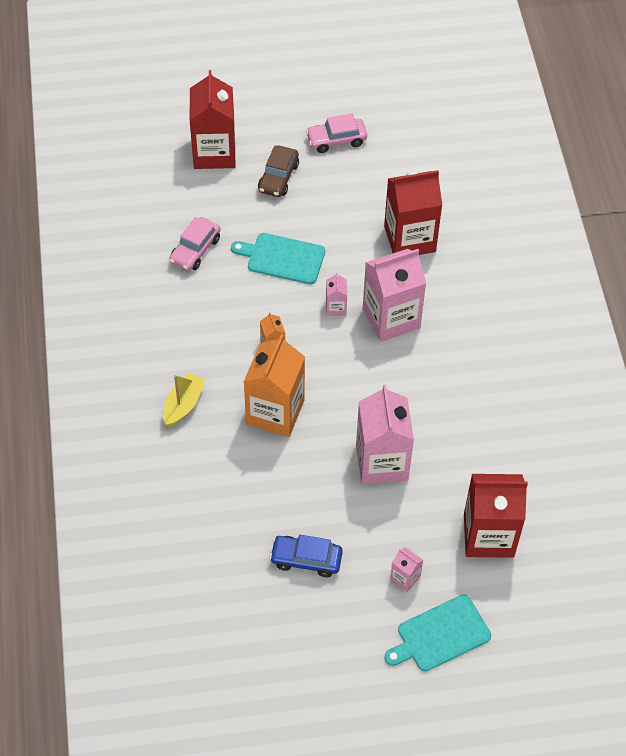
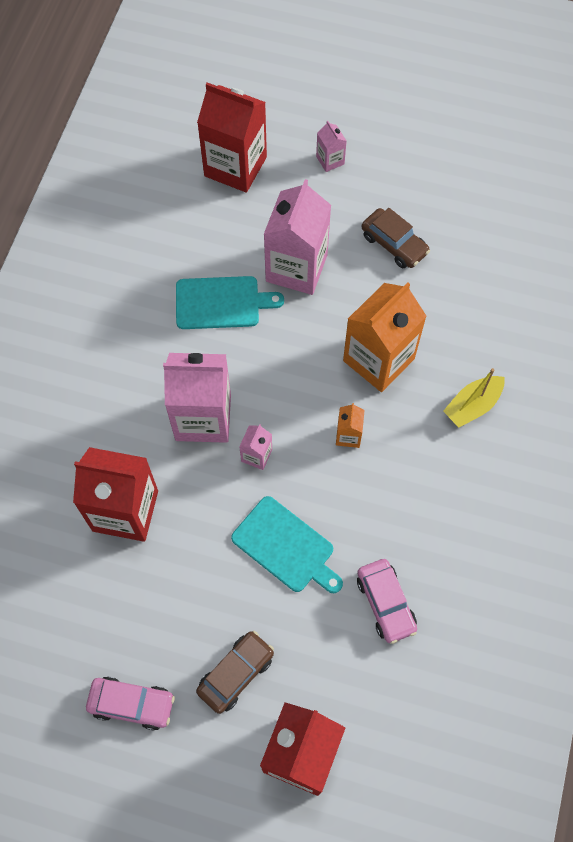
camera: 155 degrees left, 10 degrees up
pink car [169,217,220,271] -> pink car turned 105 degrees clockwise [357,559,417,644]
blue car [270,535,343,577] -> none
turquoise cutting board [384,594,491,672] -> turquoise cutting board moved to [176,276,284,329]
none -> brown car [362,208,430,268]

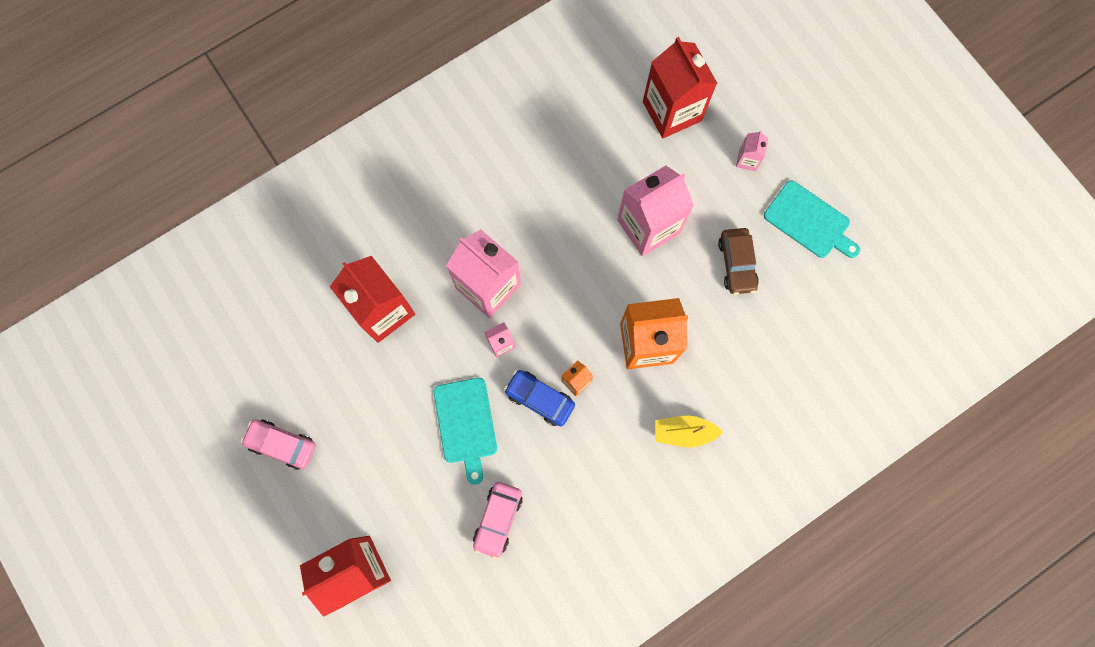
camera: 40 degrees right, 10 degrees up
pink car [86,676,175,730] -> pink car turned 150 degrees clockwise [241,420,316,470]
turquoise cutting board [176,276,284,329] -> turquoise cutting board moved to [764,180,860,258]
brown car [196,631,274,714] -> none
none -> blue car [504,370,575,426]

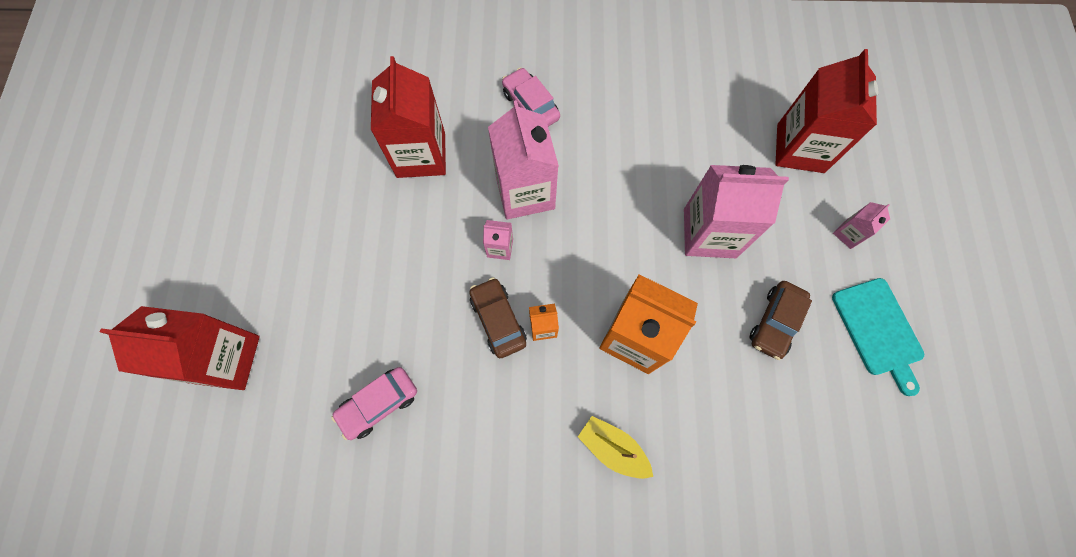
camera: 35 degrees right, 5 degrees down
pink car [241,420,316,470] -> pink car moved to [502,67,560,126]
turquoise cutting board [434,378,497,485] -> none
blue car [504,370,575,426] -> brown car [469,277,527,358]

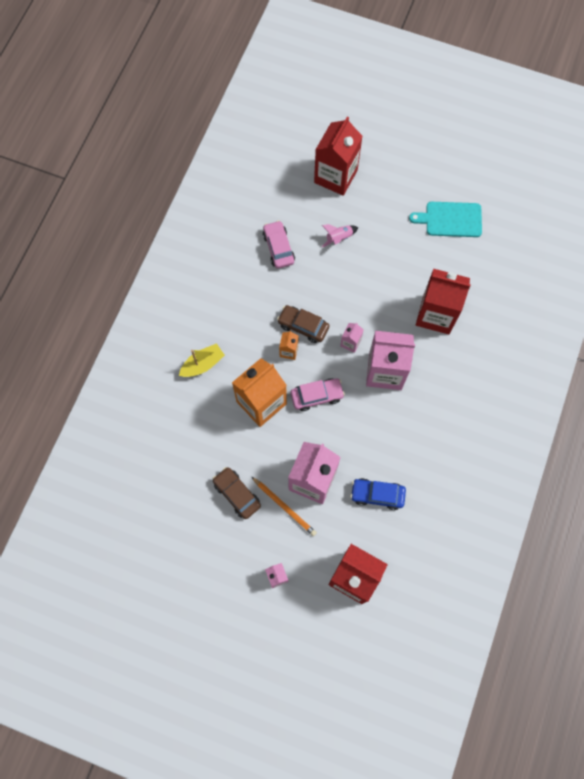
camera: 110 degrees right, 0 degrees up
brown car [469,277,527,358] -> brown car turned 150 degrees counterclockwise [277,305,329,343]
pink car [502,67,560,126] -> pink car moved to [291,378,345,411]
turquoise cutting board [832,278,924,396] -> turquoise cutting board moved to [409,202,482,237]
none -> orange pencil [252,477,317,536]
none -> pink rocket [322,224,358,247]
none -> blue car [350,478,406,510]

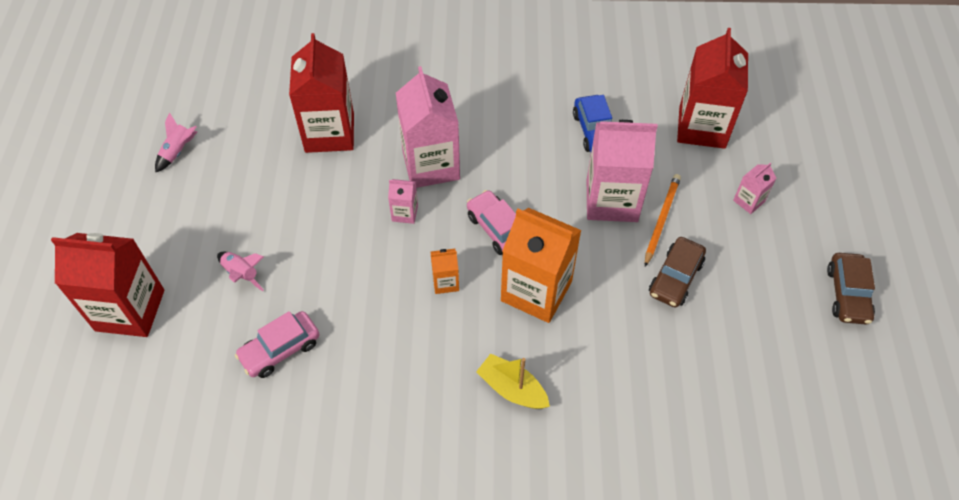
camera: 110 degrees left, 15 degrees down
brown car [277,305,329,343] -> brown car moved to [827,253,875,325]
turquoise cutting board [409,202,482,237] -> pink rocket [155,112,197,173]

